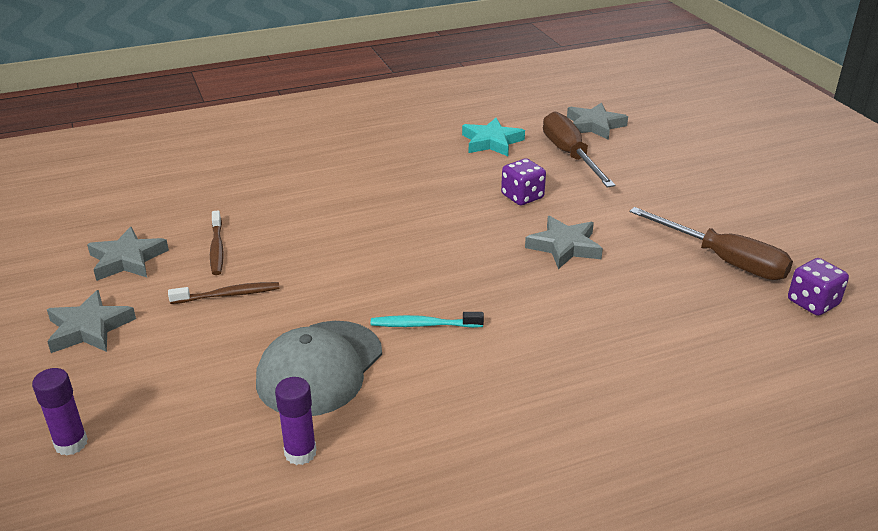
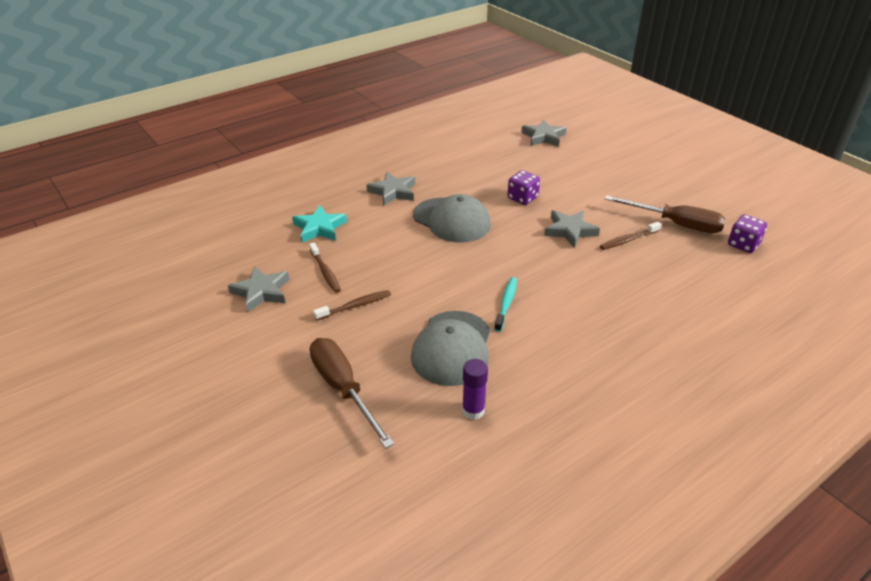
camera: 15 degrees left, 5 degrees up
purple glue stick [32,368,88,456] -> none
grey star [47,290,136,353] -> grey star moved to [366,172,415,206]
turquoise toothbrush [371,312,484,328] -> turquoise toothbrush turned 120 degrees clockwise [494,277,517,332]
turquoise star [462,118,525,156] -> turquoise star moved to [292,205,347,242]
brown screwdriver [543,111,615,187] -> brown screwdriver moved to [310,338,394,449]
none -> grey cap [413,194,491,242]
none -> brown toothbrush [600,222,661,250]

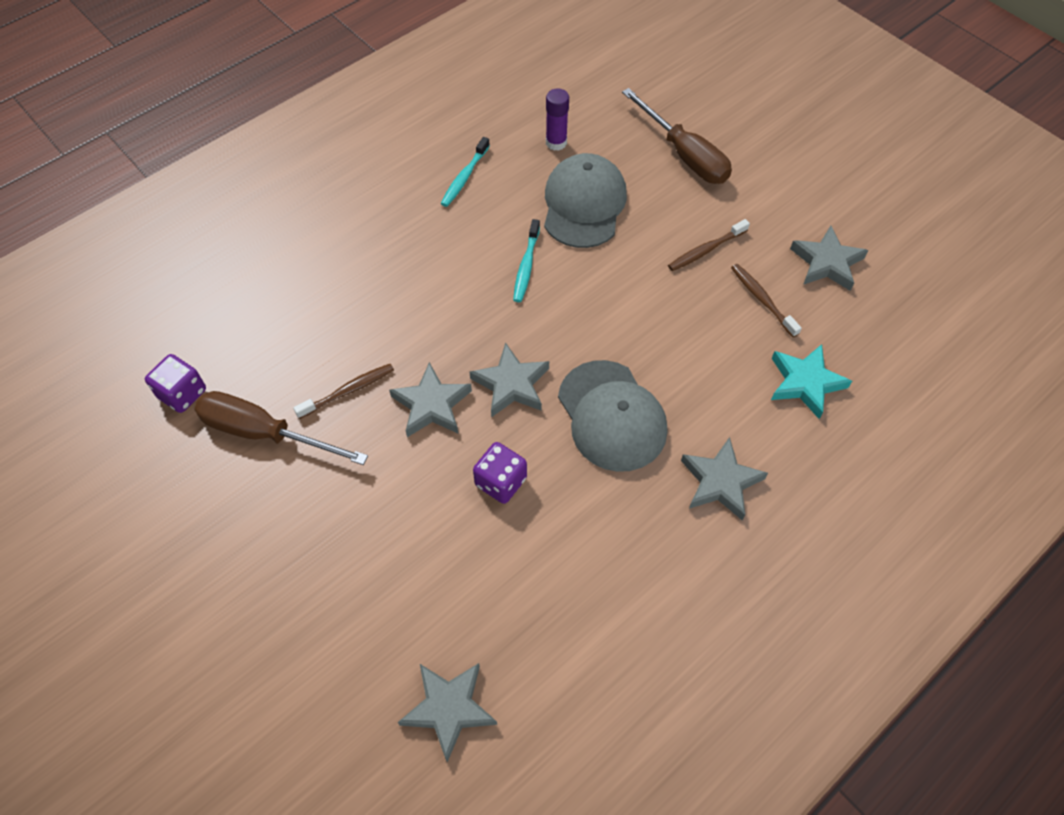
camera: 175 degrees right, 20 degrees up
grey cap [413,194,491,242] -> grey cap turned 150 degrees counterclockwise [558,360,667,472]
none -> turquoise toothbrush [441,137,490,207]
none -> grey star [469,342,549,418]

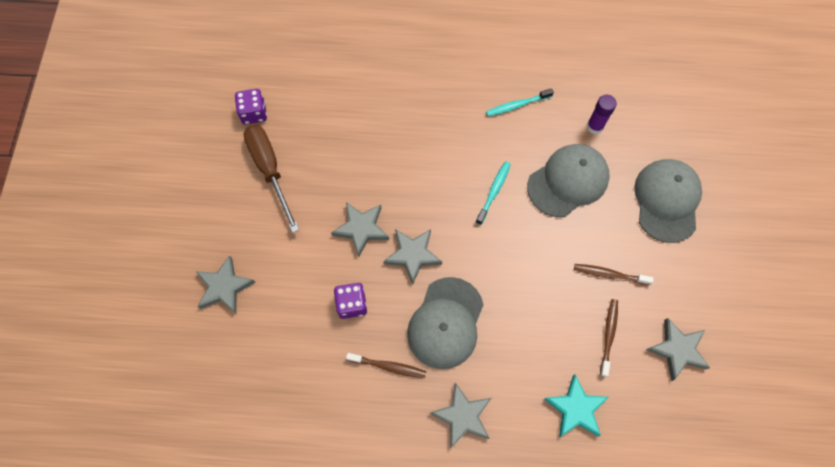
camera: 45 degrees right, 10 degrees up
brown toothbrush [293,364,394,419] -> brown toothbrush moved to [346,353,426,378]
grey star [398,663,497,762] -> grey star moved to [196,255,256,314]
turquoise toothbrush [513,219,540,302] -> turquoise toothbrush turned 150 degrees clockwise [476,161,511,225]
brown screwdriver [622,88,732,184] -> grey cap [634,159,702,243]

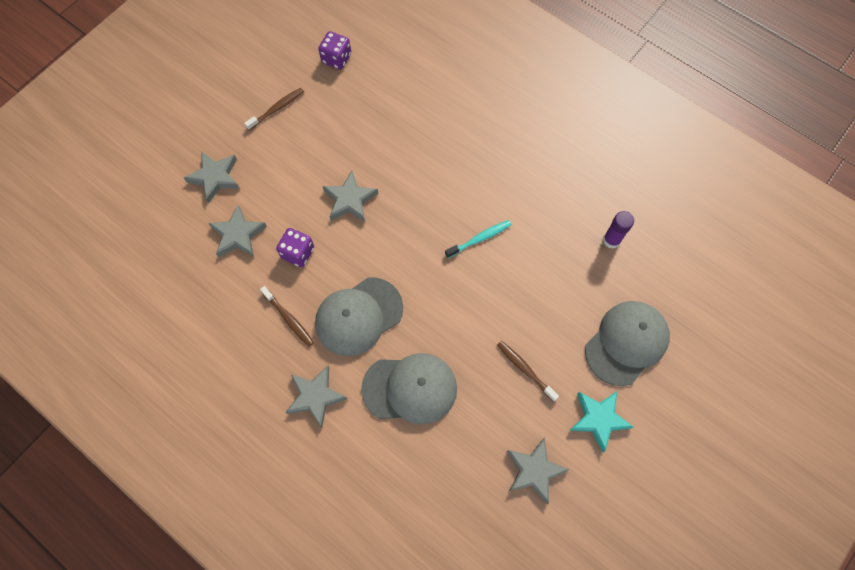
camera: 35 degrees right, 0 degrees up
brown screwdriver [243,125,299,233] -> none
grey star [383,229,442,284] -> grey star moved to [208,205,267,257]
turquoise toothbrush [486,88,554,116] -> none
grey cap [527,144,610,217] -> grey cap moved to [361,353,457,425]
turquoise star [544,375,608,437] -> turquoise star moved to [569,391,633,452]
brown toothbrush [600,299,618,377] -> brown toothbrush moved to [244,88,304,130]

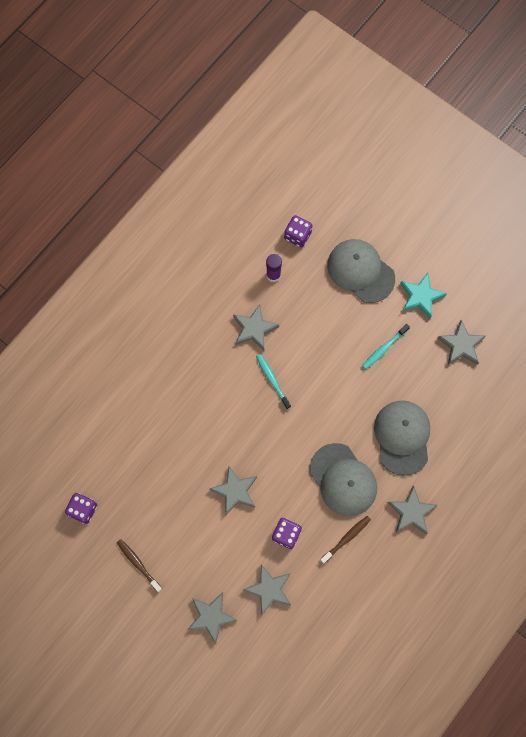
camera: 90 degrees left, 5 degrees up
brown toothbrush [497,341,559,402] -> turquoise toothbrush [362,324,410,369]
none -> grey star [233,304,279,351]
none -> purple dice [284,215,312,248]

